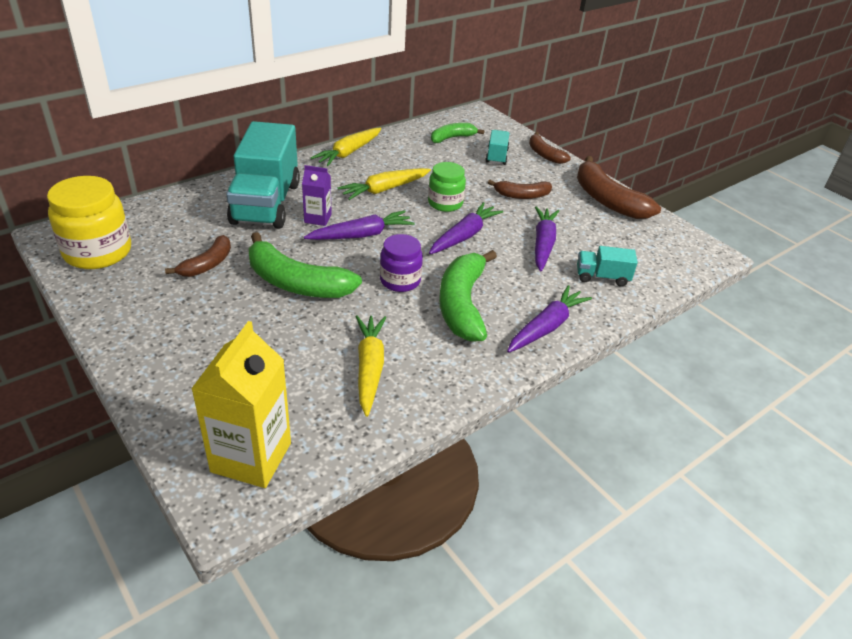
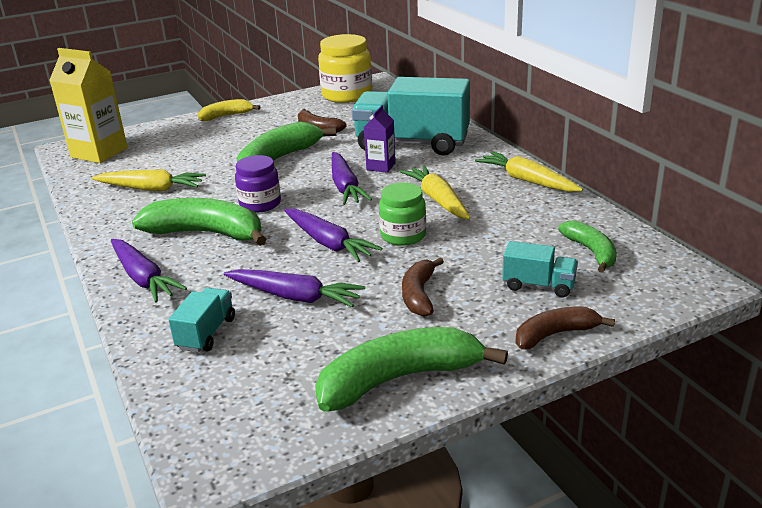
camera: 105 degrees right, 10 degrees down
brown banana [577,156,661,219] -> green banana [315,327,508,412]
none -> yellow banana [198,99,260,122]

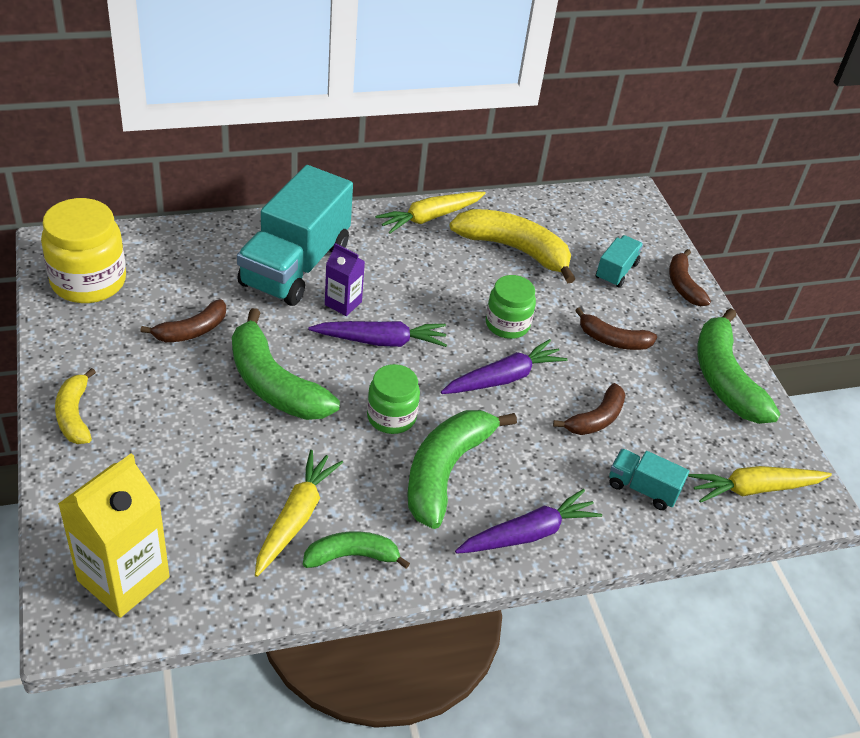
camera: 85 degrees left, 15 degrees up
purple carrot [224,269,365,307] -> brown banana [553,383,625,435]
purple jar [235,155,281,213] -> green jar [367,364,420,434]
yellow carrot [400,165,470,220] -> yellow carrot moved to [688,466,832,503]
green banana [558,220,617,273] -> green banana moved to [303,531,410,569]
none -> yellow banana [450,209,575,284]

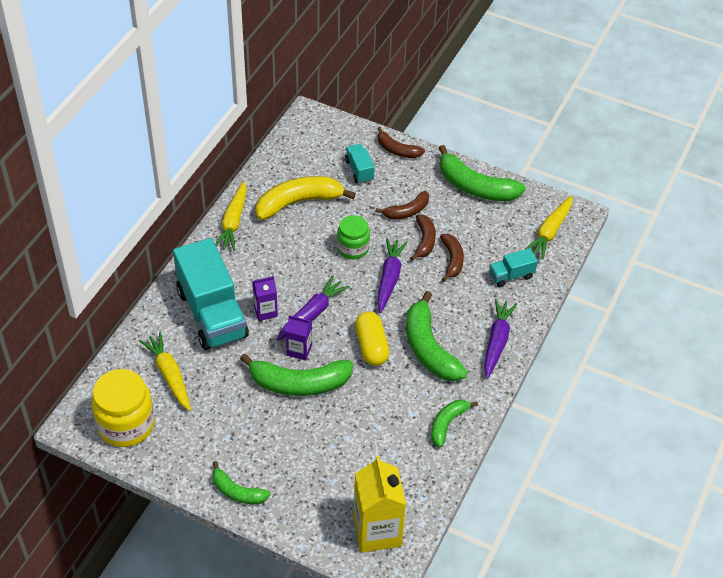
camera: 45 degrees left, 5 degrees up
yellow banana [55,368,96,444] -> green banana [212,461,271,504]
brown banana [141,299,226,342] -> brown banana moved to [410,215,436,261]
yellow carrot [255,450,343,577] -> yellow carrot moved to [139,332,191,411]
green jar [367,364,420,434] -> yellow capsule [355,312,390,366]
none -> purple carton [286,315,312,360]

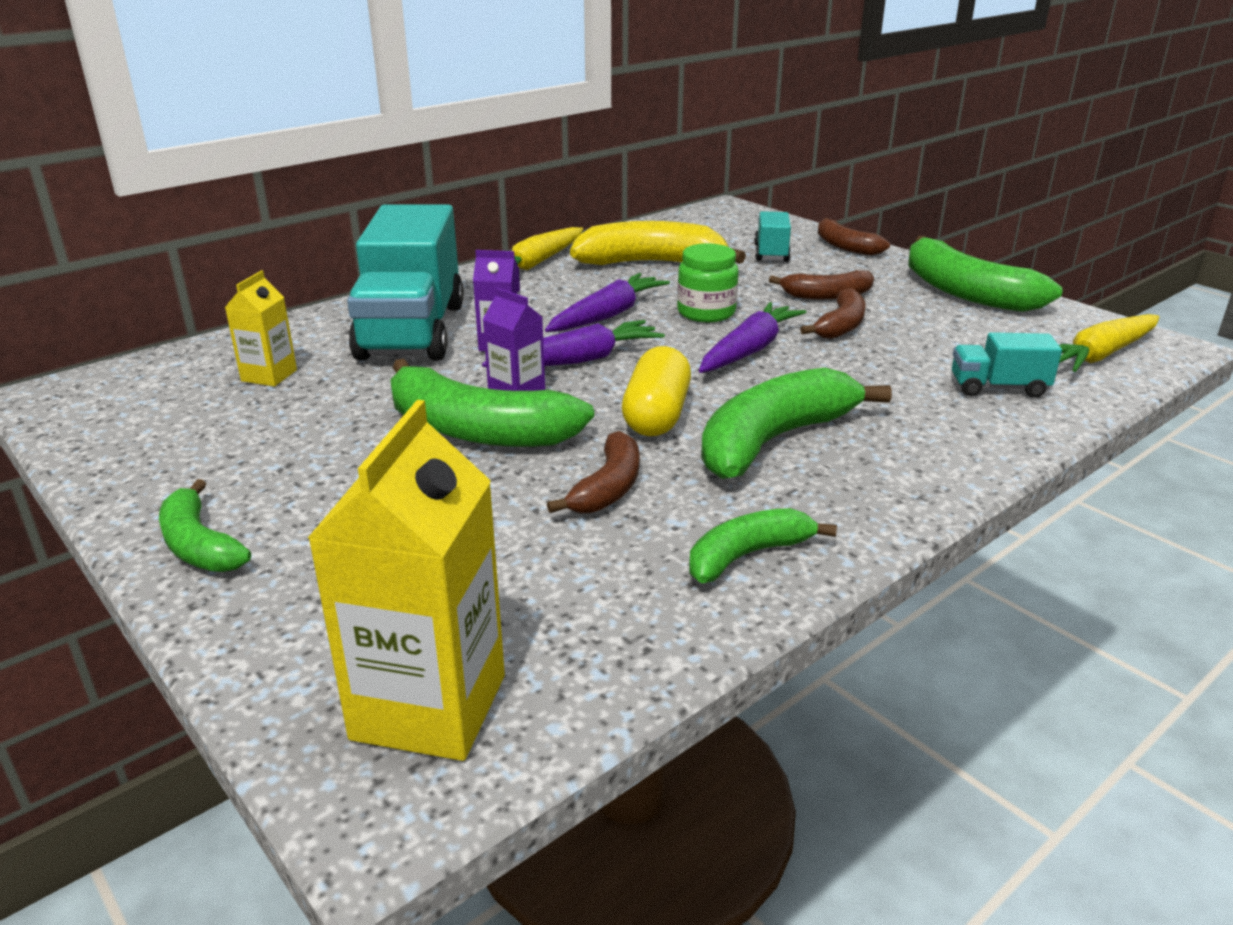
camera: 25 degrees right, 20 degrees down
yellow jar [91,369,155,447] -> none
yellow carrot [139,332,191,411] -> yellow carton [225,271,297,387]
green banana [406,291,468,381] -> green banana turned 45 degrees clockwise [701,368,892,479]
brown banana [440,234,464,282] -> brown banana moved to [547,431,639,513]
purple carrot [484,299,517,379] -> purple carrot moved to [545,273,670,332]

